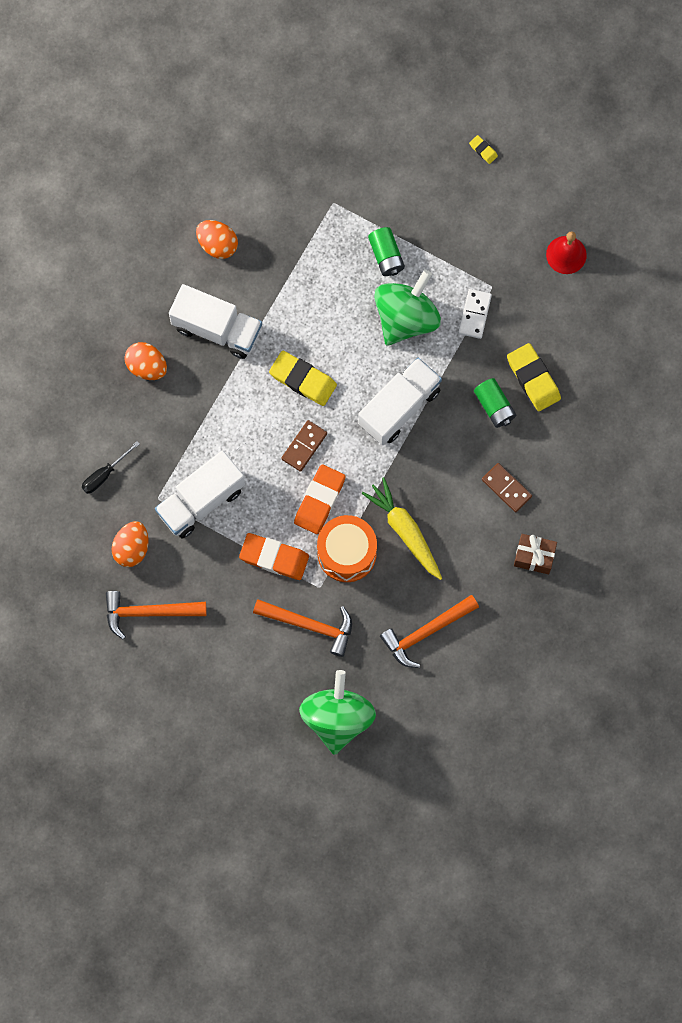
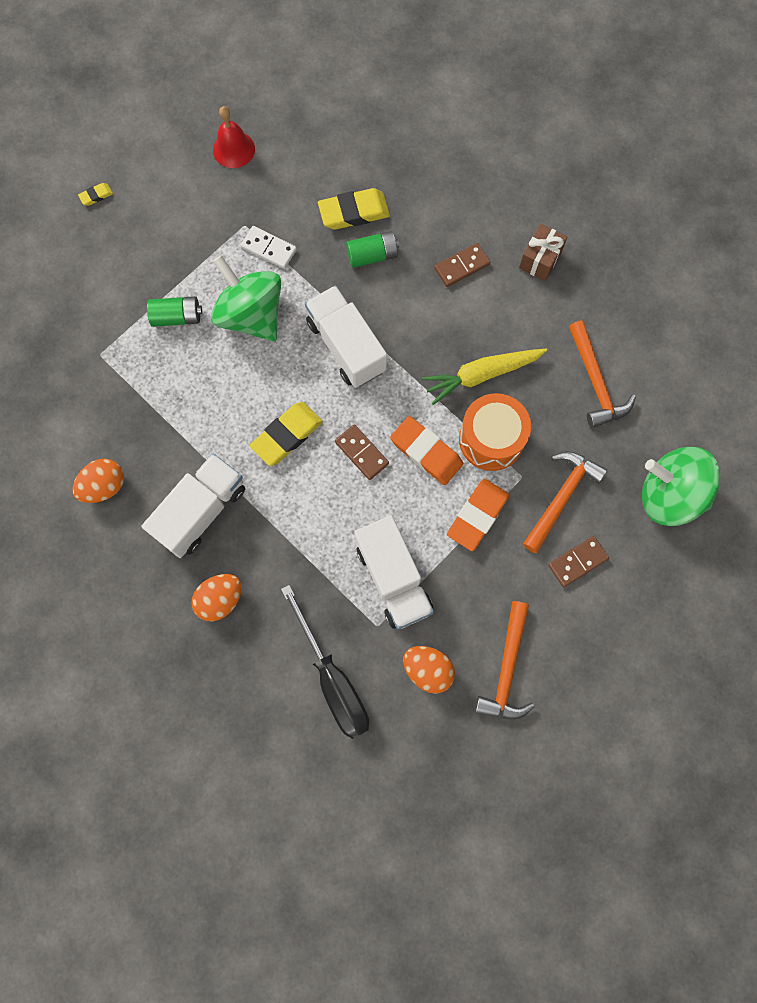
camera: 75 degrees left, 0 degrees up
black screwdriver [82,441,140,494] -> black screwdriver [281,585,369,739], size x1.90
none -> brown domino [548,536,609,587]

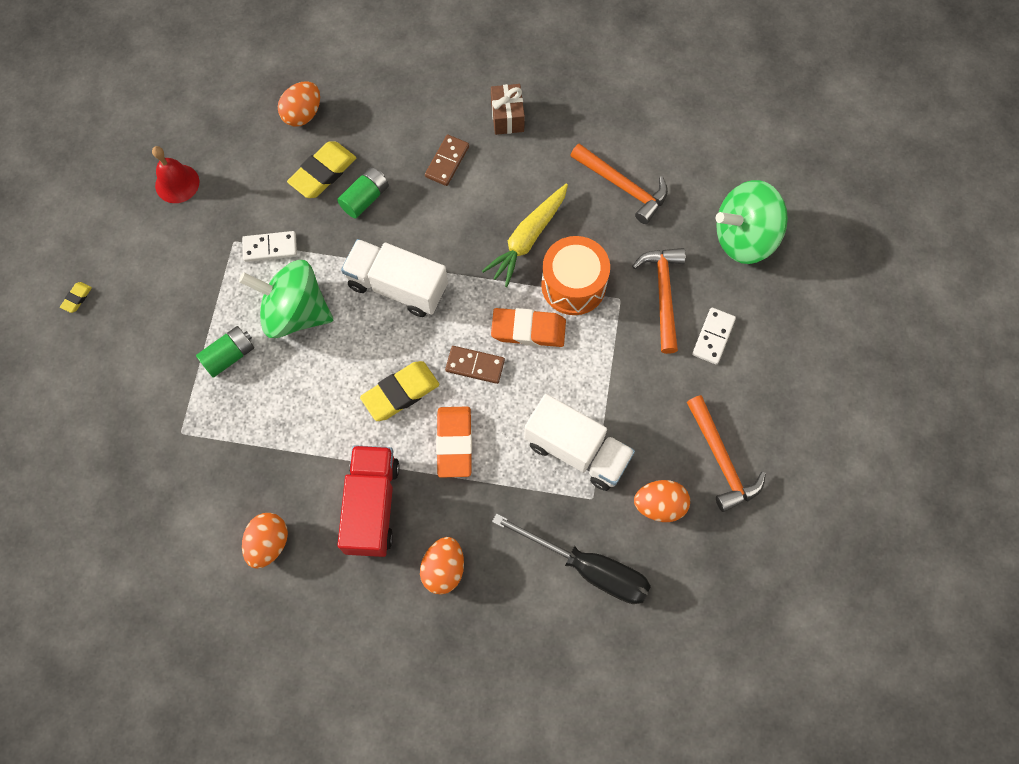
camera: 35 degrees left, 5 degrees down
white truck [141,453,245,558] -> red truck [337,445,400,557]
yellow eraser [250,402,323,466] -> yellow eraser turned 45 degrees clockwise [360,361,439,421]
orange eraser [447,479,510,551] -> orange eraser moved to [436,406,472,478]
brown domino [548,536,609,587] -> white domino [692,307,736,365]
none -> orange egg [278,81,320,127]

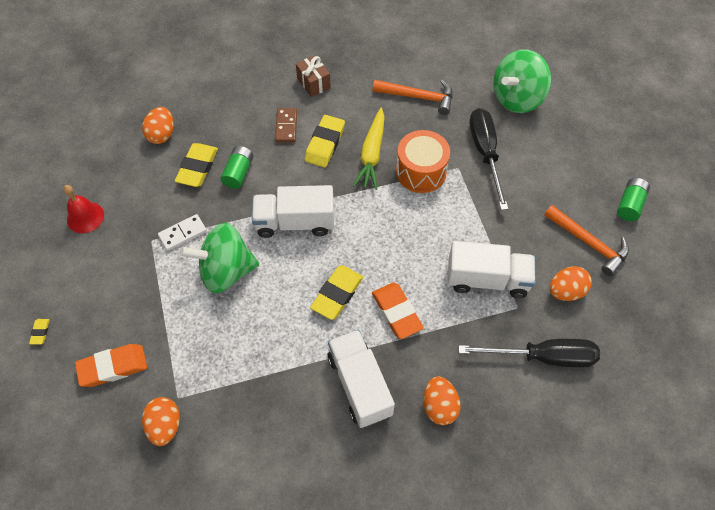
camera: 25 degrees left, 10 degrees down
green battery [196,326,254,378] -> green battery moved to [617,178,650,221]
orange egg [242,513,288,569] -> orange egg moved to [142,397,180,446]
red truck [337,445,400,557] -> white truck [328,329,395,428]
brown domino [445,346,505,384] -> none
orange eraser [491,308,566,347] -> orange eraser moved to [75,344,147,387]
orange hammer [632,248,686,354] -> black screwdriver [469,108,508,210]
white domino [692,307,736,365] -> none
none -> yellow eraser [305,115,345,168]

